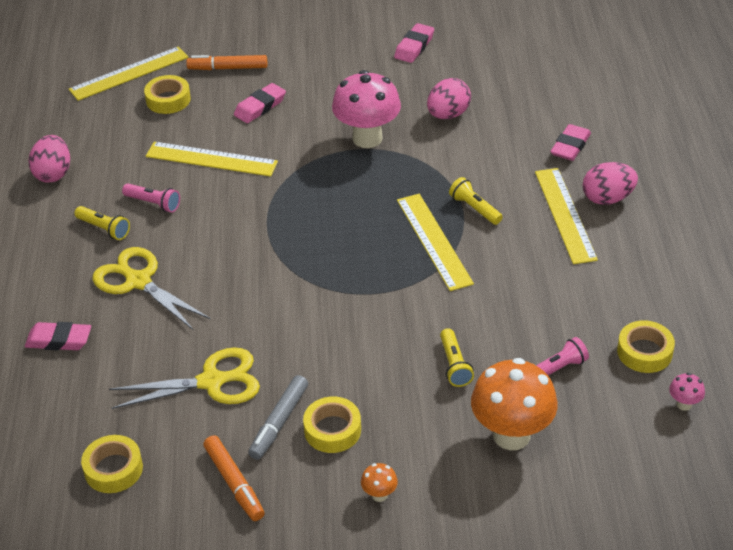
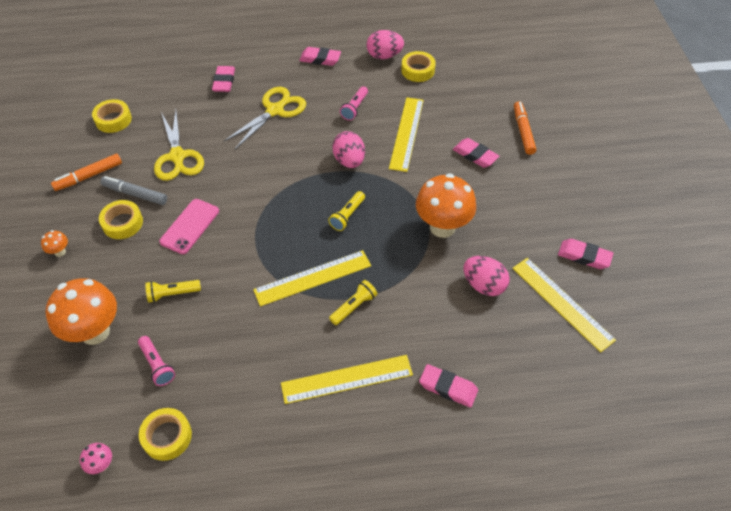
camera: 85 degrees right, 10 degrees up
yellow ruler [69,47,189,101] -> yellow ruler moved to [512,258,616,352]
yellow flashlight [74,206,130,240] -> yellow flashlight moved to [328,191,365,231]
yellow tape [144,75,191,114] -> yellow tape moved to [401,51,436,82]
pink mushroom [332,70,401,148] -> orange mushroom [416,173,476,238]
pink egg [583,162,638,205] -> pink egg moved to [332,131,365,168]
none -> pink phone [159,199,219,254]
none -> pink eraser [299,47,341,66]

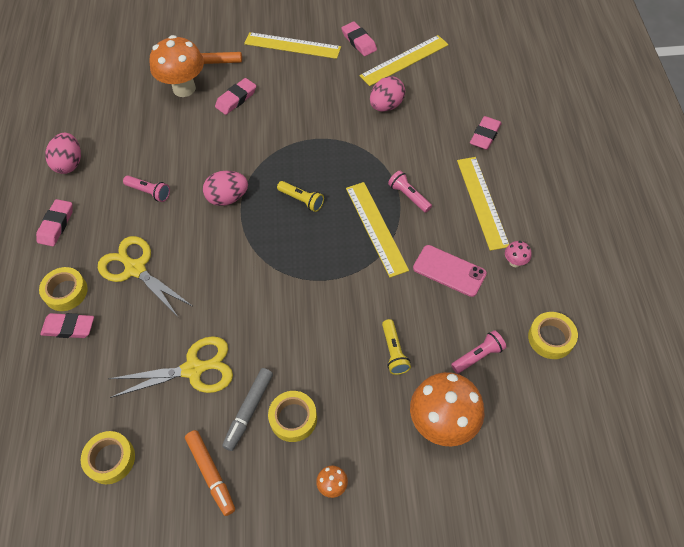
camera: 85 degrees left, 5 degrees up
pink mushroom [80,443,112,474] -> pink mushroom moved to [505,241,531,267]
pink phone [159,199,219,254] -> pink phone moved to [413,245,487,297]
yellow flashlight [329,280,378,325] -> pink flashlight [388,170,432,213]
yellow ruler [389,97,424,172] -> yellow ruler moved to [244,32,341,59]
yellow tape [401,51,436,82] -> yellow tape moved to [39,267,88,311]
orange mushroom [416,173,476,238] -> orange mushroom moved to [149,35,204,97]
pink eraser [558,239,613,269] -> pink eraser turned 60 degrees counterclockwise [341,21,377,56]

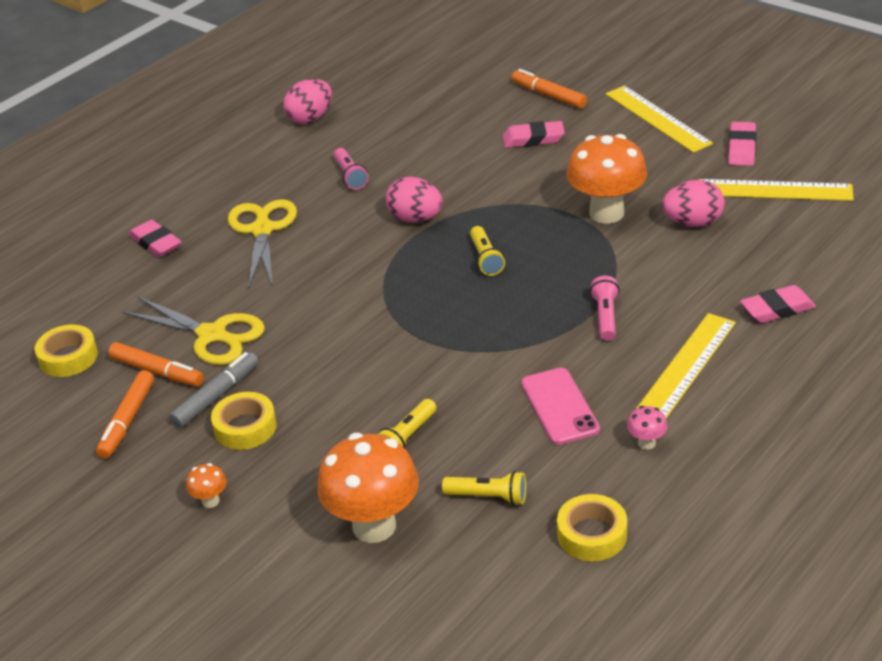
camera: 45 degrees right, 20 degrees down
pink eraser [36,199,73,246] -> none
yellow tape [39,267,88,311] -> none
orange mushroom [149,35,204,97] -> orange mushroom moved to [566,134,647,224]
grey marker [222,368,273,451] -> grey marker turned 150 degrees clockwise [169,352,258,428]
yellow ruler [346,182,409,278] -> none
pink flashlight [451,330,506,374] -> yellow flashlight [442,471,526,505]
none -> orange marker [108,342,204,387]

